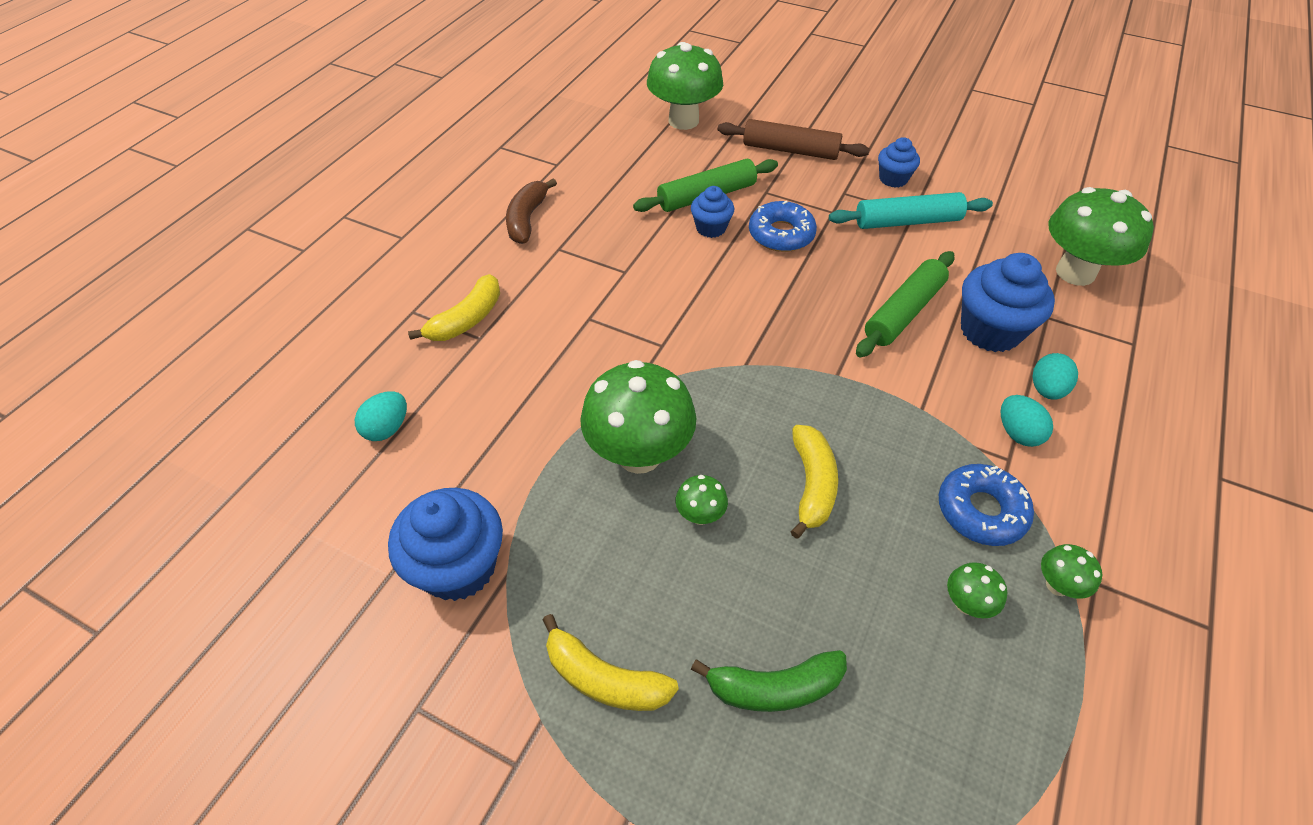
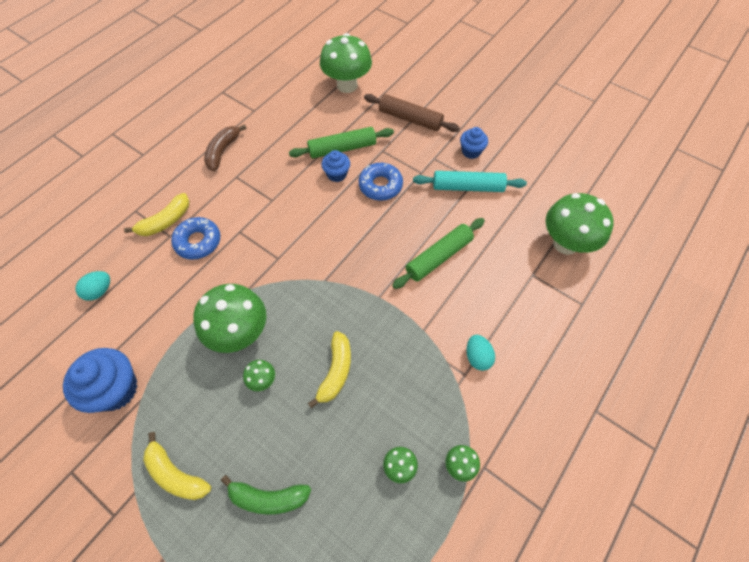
camera: 10 degrees right, 10 degrees up
blue donut [939,464,1034,546] -> blue donut moved to [171,217,220,260]
blue cupcake [961,253,1055,352] -> none
turquoise egg [1032,353,1078,400] -> none

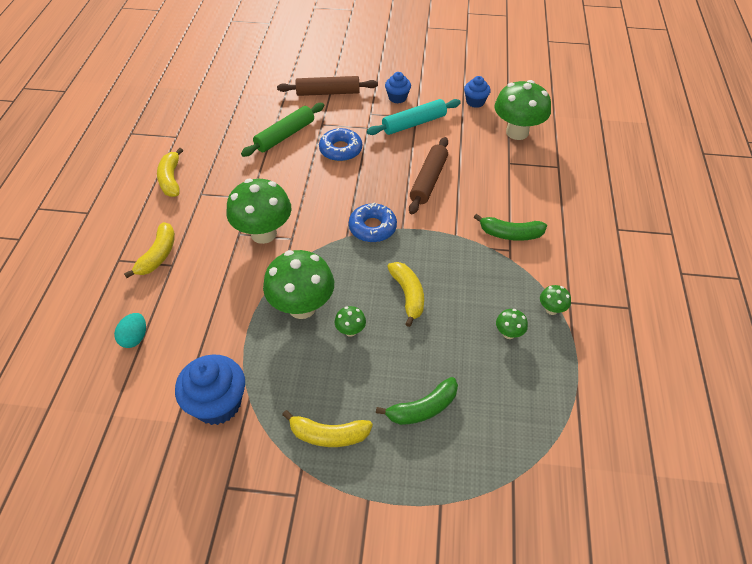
camera: 30 degrees left, 10 degrees down
blue donut [171,217,220,260] -> blue donut moved to [349,203,397,242]
brown banana [204,124,247,171] -> yellow banana [157,148,183,197]
green mushroom [320,33,372,93] -> green mushroom moved to [226,178,291,244]
blue cupcake [321,150,350,182] -> blue cupcake moved to [464,76,491,108]
green rolling pin [392,218,485,289] -> brown rolling pin [409,137,448,214]
turquoise egg [466,335,495,371] -> green banana [474,214,547,241]

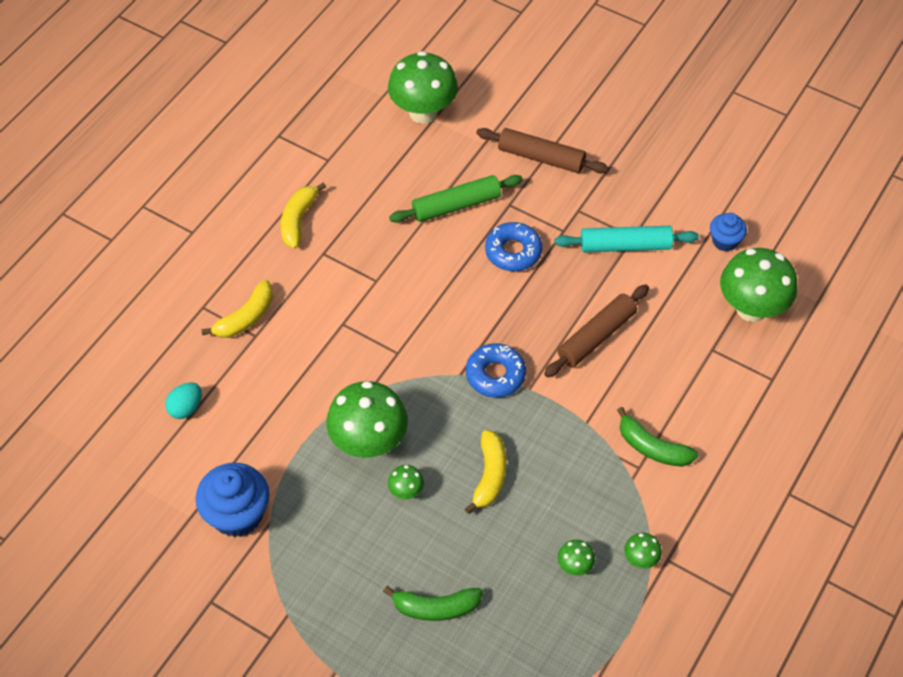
camera: 25 degrees right, 5 degrees up
green mushroom [226,178,291,244] -> green mushroom moved to [388,51,458,124]
yellow banana [282,410,373,447] -> none
blue cupcake [385,72,411,103] -> none

